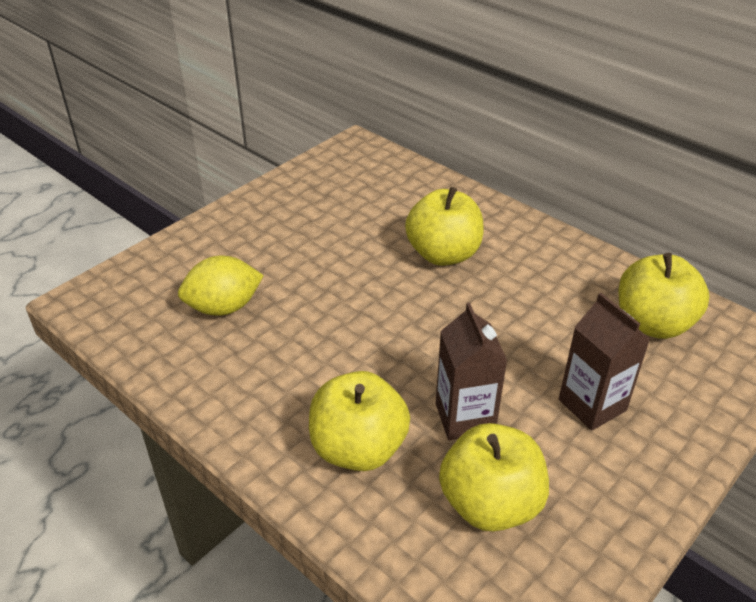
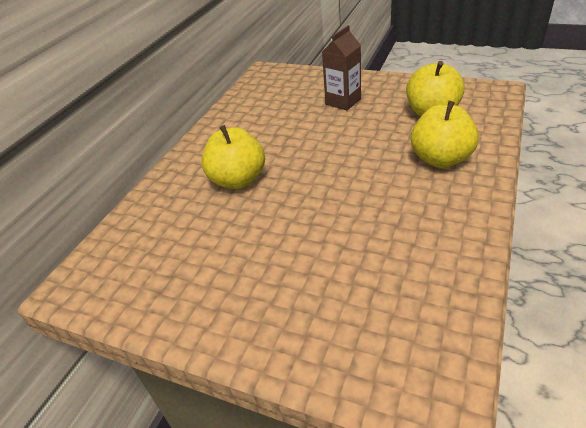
camera: 105 degrees left, 0 degrees up
yellow lemon [178,256,264,316] -> none
brown carton [436,303,507,440] -> none
yellow apple [619,253,710,339] -> none

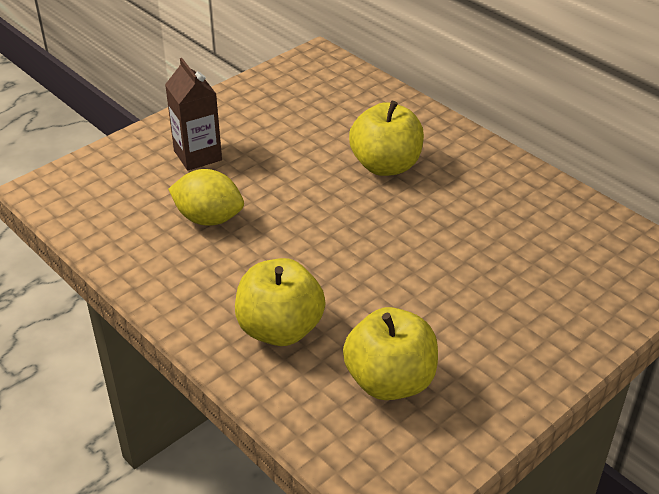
camera: 110 degrees right, 0 degrees up
brown carton [322,25,361,110] -> brown carton moved to [165,58,222,171]
none -> yellow lemon [168,169,244,226]

